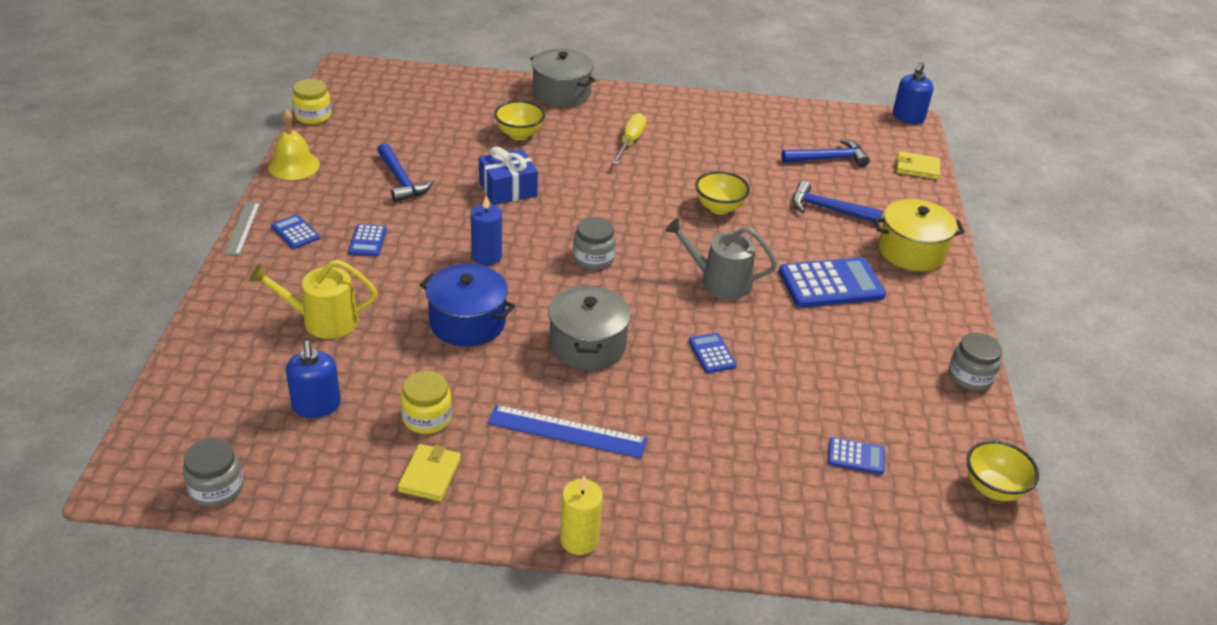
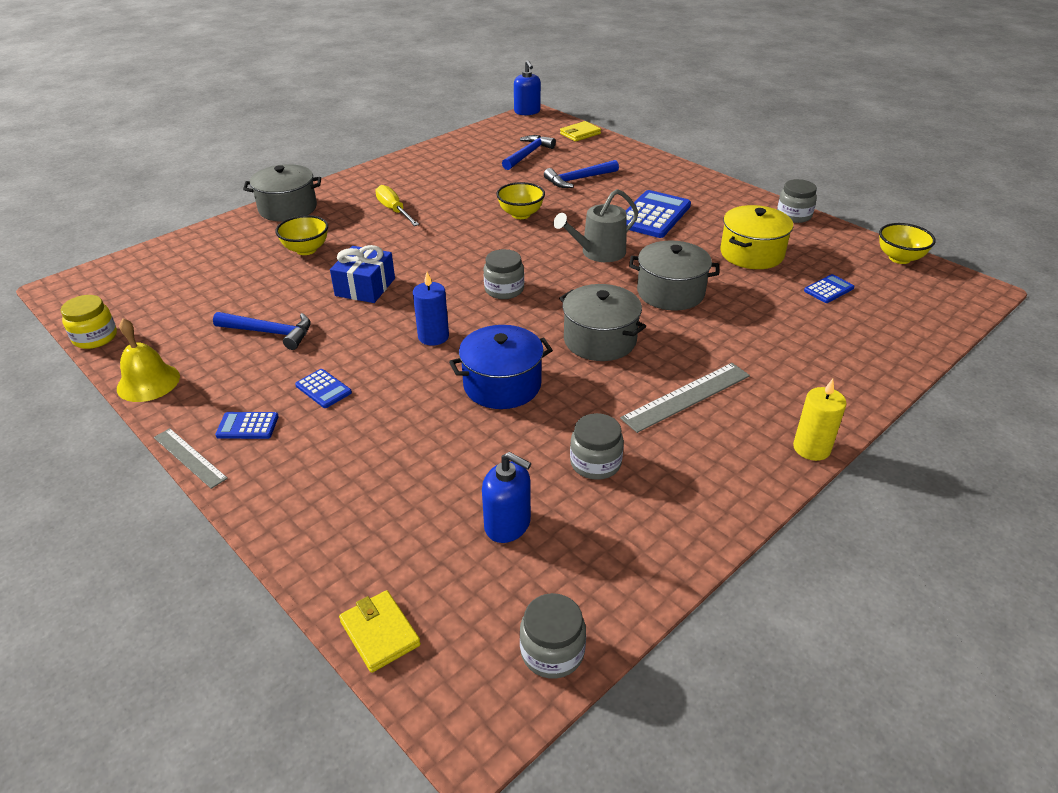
camera: 45 degrees left, 0 degrees up
yellow watering can [249,259,378,339] -> none
yellow wallet [398,444,461,501] -> yellow wallet moved to [339,590,421,673]
yellow jar [401,371,452,434] -> grey jar [570,413,624,480]
blue ruler [487,405,647,458] -> grey ruler [620,363,750,433]
blue calculator [689,333,737,373] -> grey pot [629,241,719,311]
yellow pot [874,199,965,271] -> yellow pot moved to [720,205,793,269]

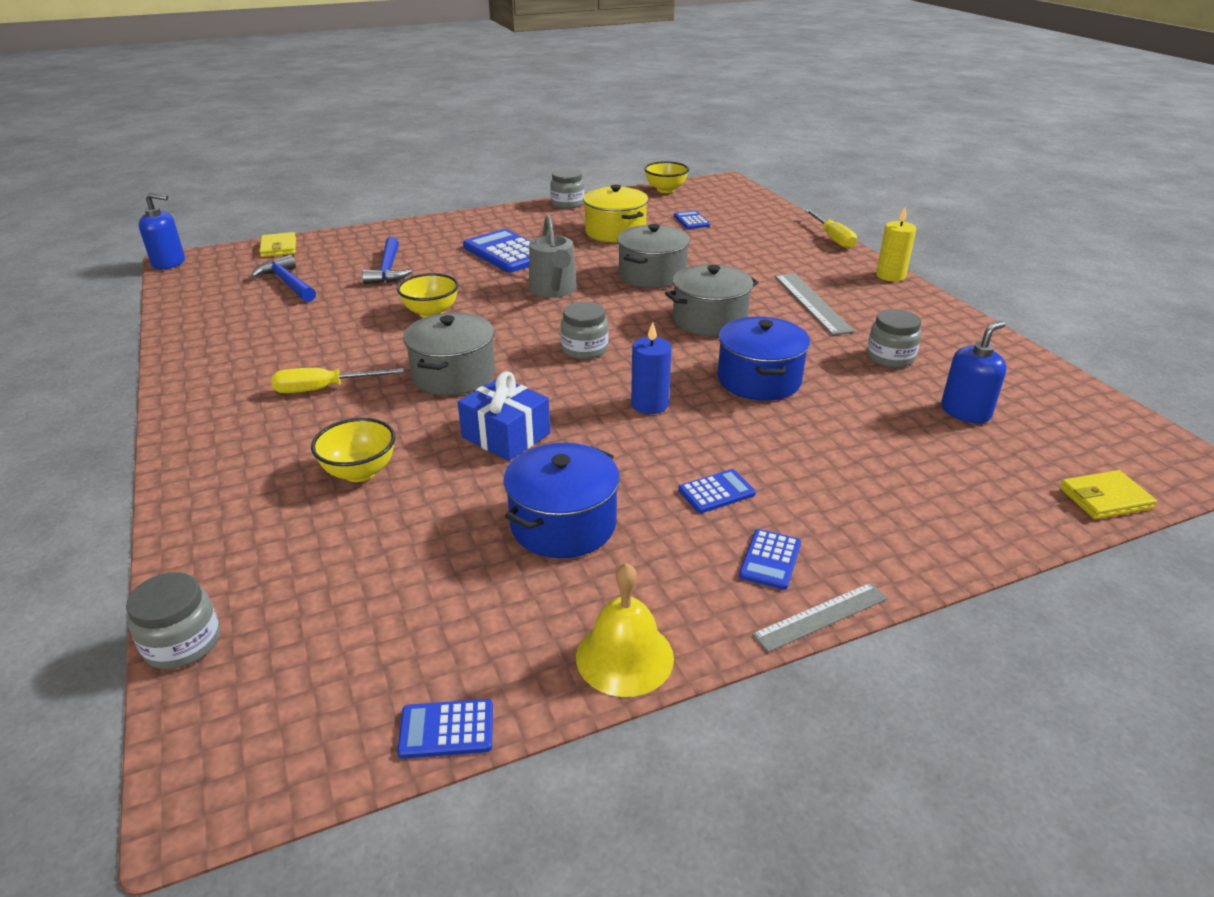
camera: 70 degrees left, 5 degrees down
yellow jar [61,295,117,349] -> blue calculator [397,699,493,759]
blue hammer [213,312,311,350] -> blue pot [504,443,620,558]
grey pot [243,164,321,222] -> grey pot moved to [403,312,495,396]
grey jar [520,593,586,679] -> grey jar moved to [126,572,220,669]
none -> yellow screwdriver [805,209,857,249]

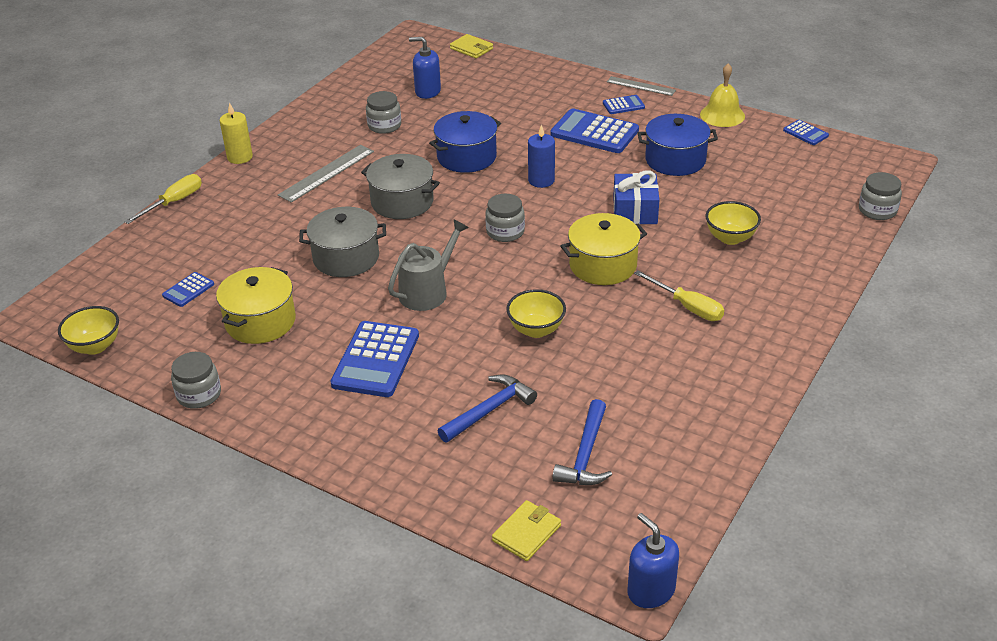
camera: 125 degrees left, 5 degrees up
grey pot [403,312,495,396] -> yellow pot [561,213,647,285]
blue calculator [678,469,756,513] -> blue calculator [551,108,639,153], size x2.00

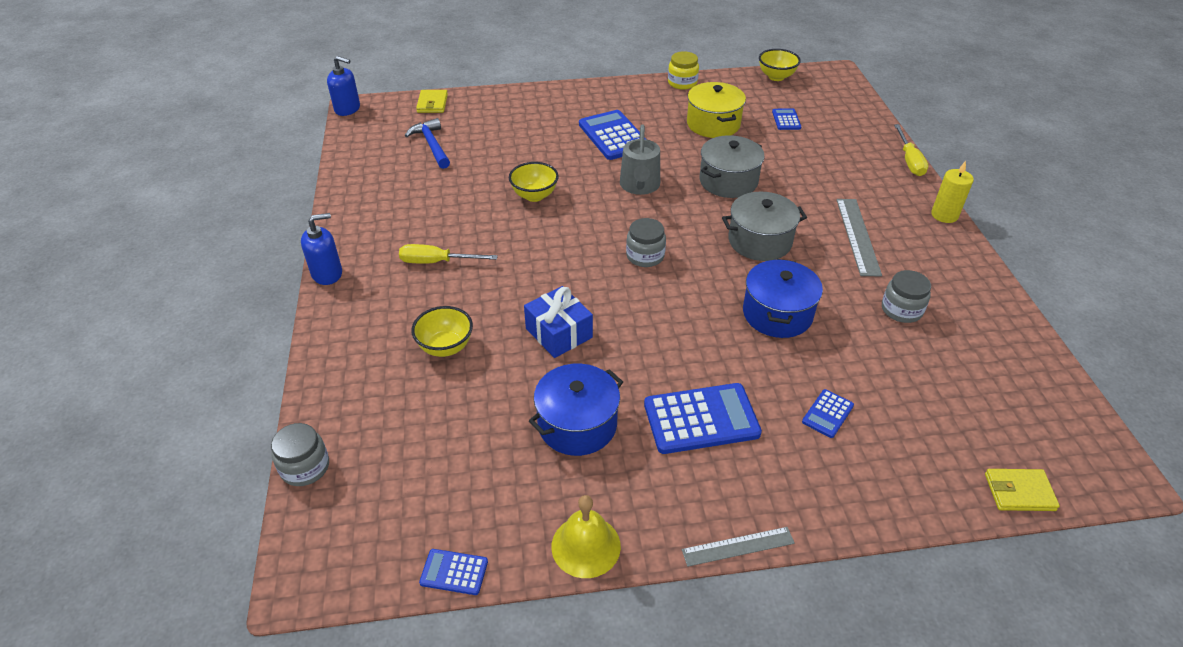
camera: 140 degrees right, 5 degrees up
grey jar [171,352,221,409] -> yellow jar [668,51,699,90]
blue soap dispenser [409,37,441,99] -> blue soap dispenser moved to [301,213,342,285]
blue hammer [438,375,537,443] -> none
blue candle [528,125,555,188] -> none
yellow pot [561,213,647,285] -> none
blue calculator [603,95,645,114] -> blue calculator moved to [802,389,854,438]

